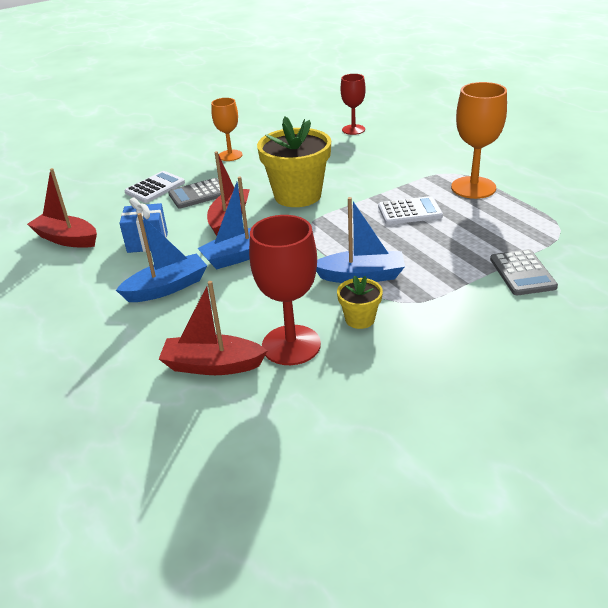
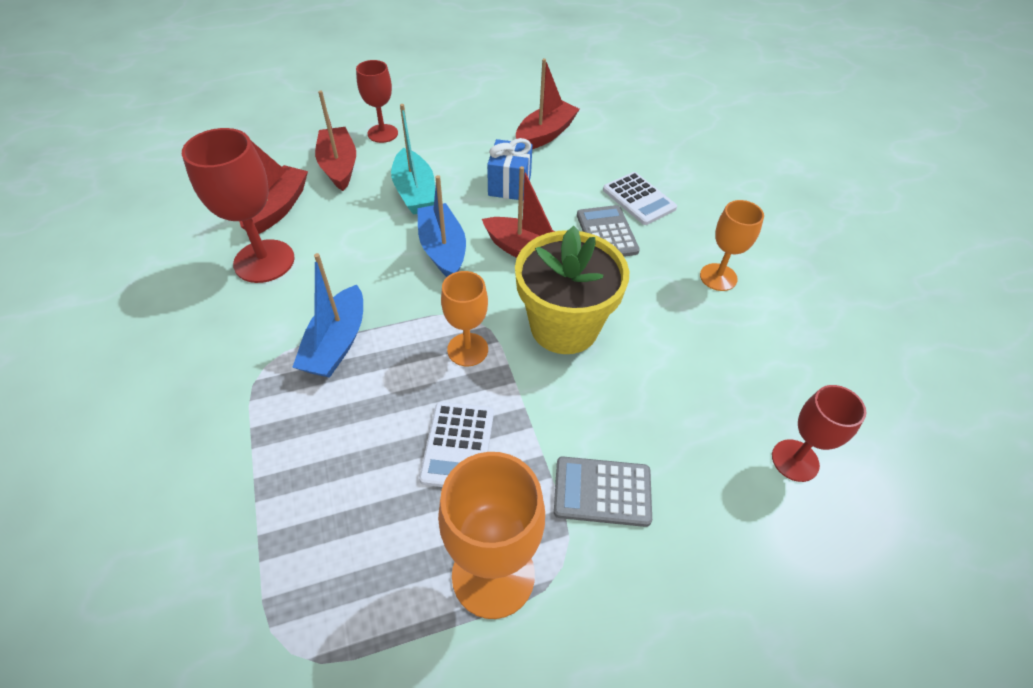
camera: 100 degrees right, 15 degrees up
blue boat [116,213,207,302] -> turquoise boat [391,104,435,215]
yellow flower pot [337,276,383,329] -> none
grey calculator [490,249,558,295] -> grey calculator moved to [554,456,652,527]
none -> red boat [315,90,356,191]
none -> red goblet [356,60,398,143]
none -> orange goblet [441,271,488,366]

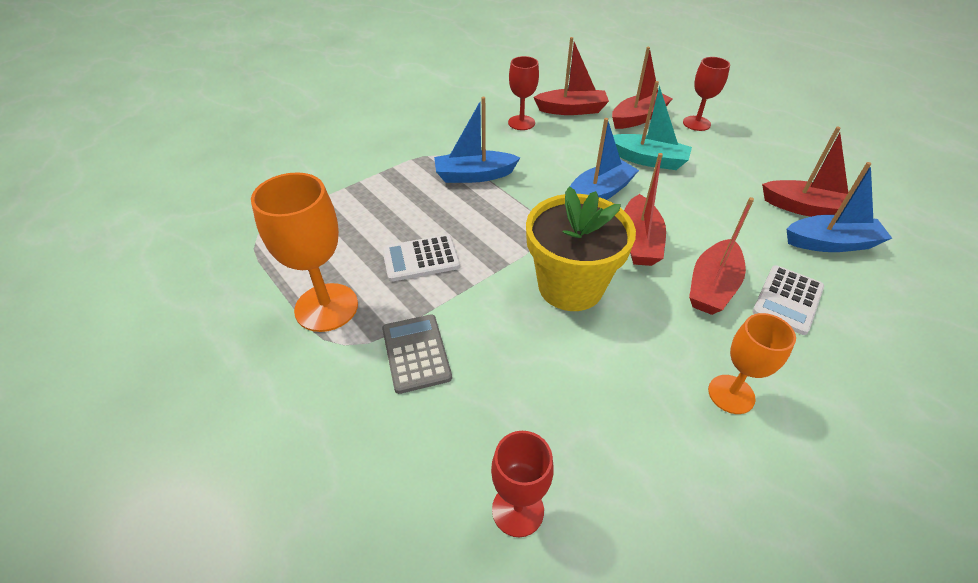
camera: 70 degrees right, 5 degrees down
red goblet [182,128,295,283] -> red goblet [508,56,539,130], size x0.63
turquoise boat [391,104,435,215] -> turquoise boat turned 120 degrees counterclockwise [613,81,692,170]
orange goblet [441,271,488,366] -> none
blue gift [487,138,532,200] -> none
grey calculator [577,205,640,257] -> red boat [689,197,754,315]
none -> blue boat [786,162,892,252]

